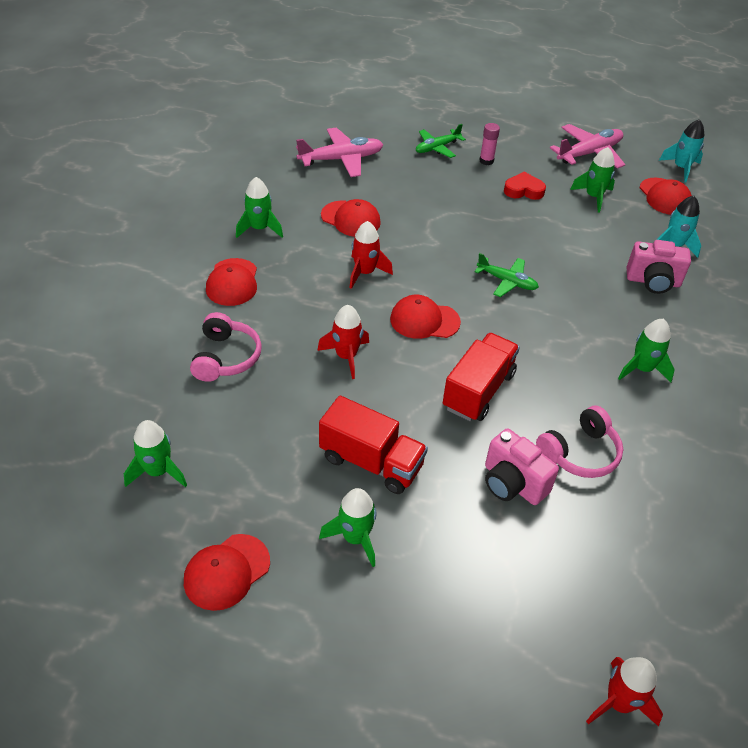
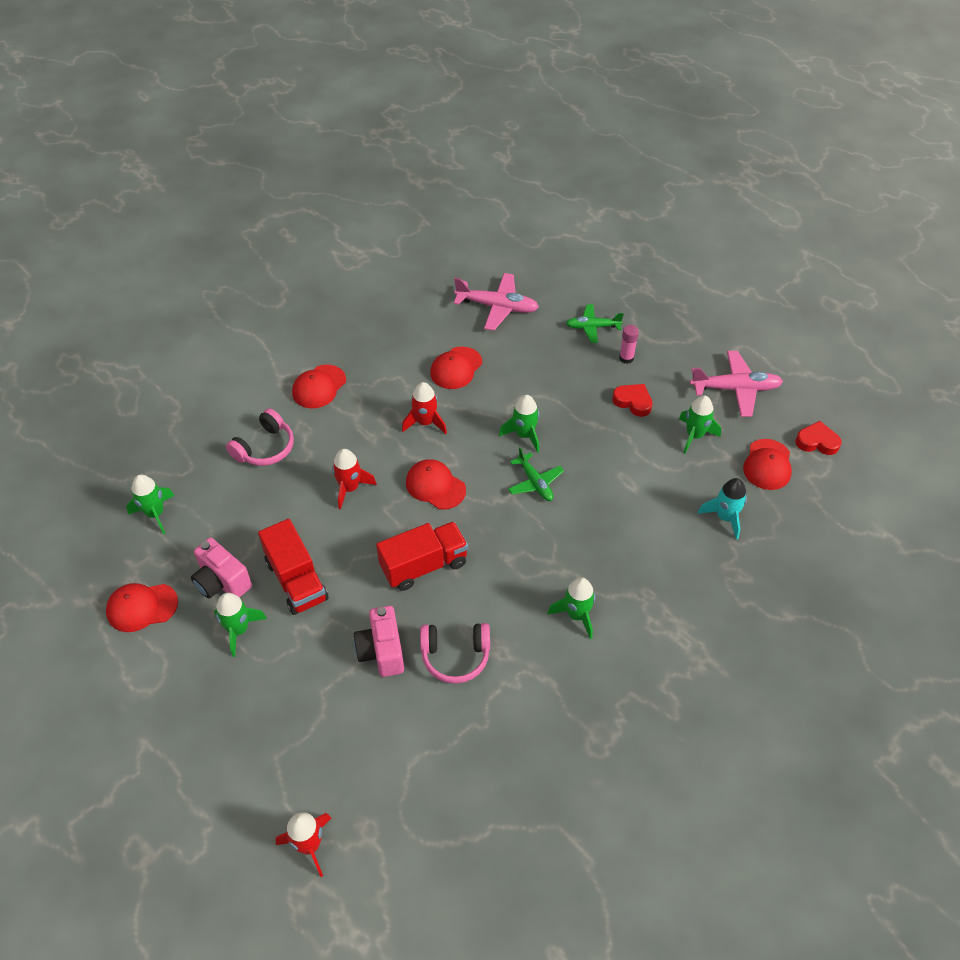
camera: 35 degrees right, 5 degrees up
green rocket [236,177,283,238] -> green rocket moved to [499,395,539,453]
red cap [321,199,381,237] -> red cap turned 60 degrees clockwise [430,347,482,389]
pink camera [627,240,691,294] -> pink camera moved to [191,538,252,598]
turquoise rocket [659,119,704,182] -> red heart [795,421,842,455]

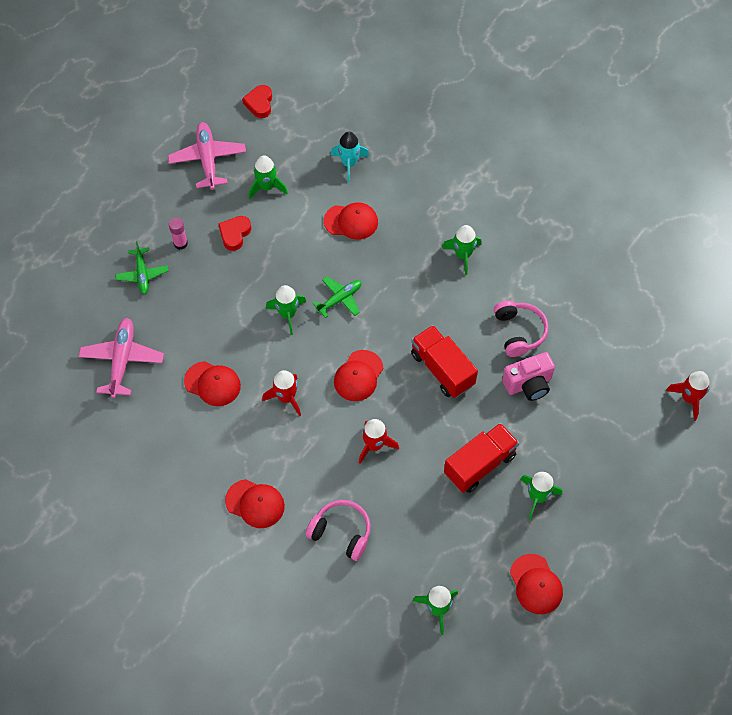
camera: 100 degrees left, 10 degrees up
pink camera [191,538,252,598] -> none
red cap [743,439,792,490] -> red cap moved to [324,202,378,240]

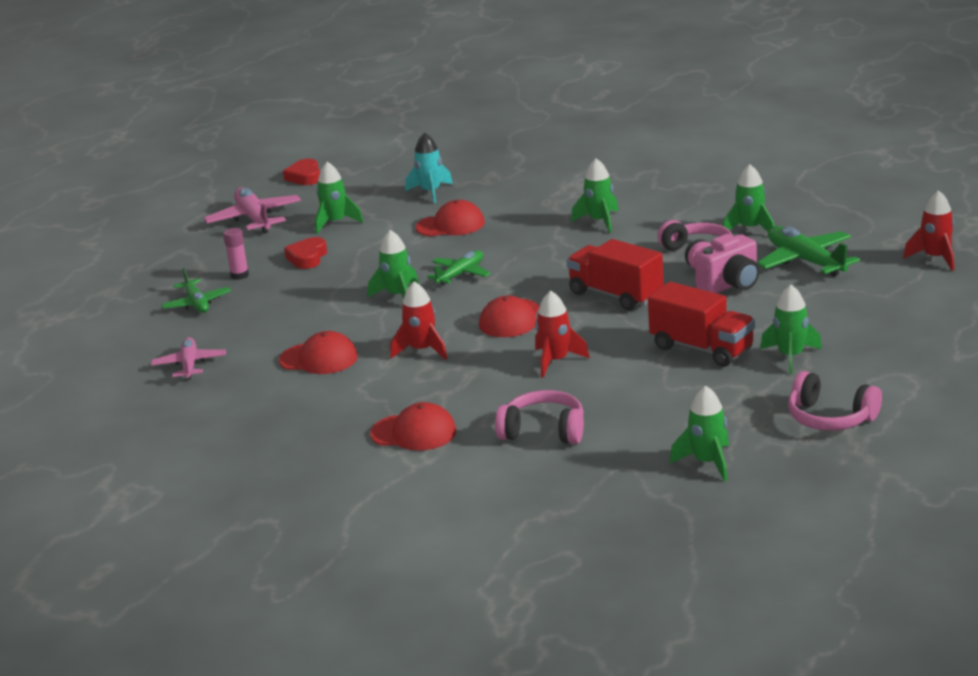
camera: 10 degrees left, 35 degrees down
pink plane [78,318,164,398] -> pink plane [151,337,226,380], size x0.65
red truck [444,423,519,493] -> red truck turned 90 degrees clockwise [648,282,755,367]
red cap [510,554,563,614] -> pink headphones [788,371,882,430]
none -> green rocket [723,164,774,231]
none -> green plane [757,226,860,277]

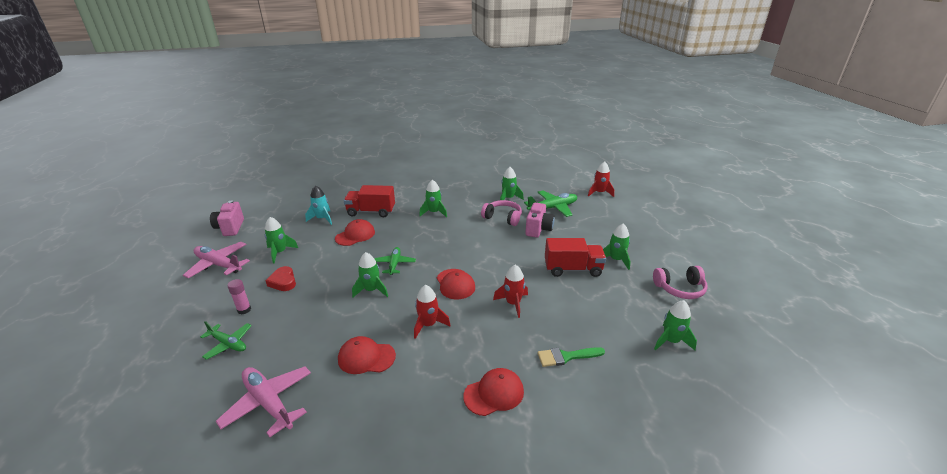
camera: 40 degrees left, 5 degrees up
pink plane [151,337,226,380] -> pink plane [216,366,311,437], size x1.55
red cap [279,331,358,374] -> red cap turned 150 degrees counterclockwise [338,336,396,374]
red heart [283,159,320,185] -> pink camera [210,201,244,236]
pink headphones [495,390,584,444] -> green brush [537,347,605,367]
red truck [566,239,664,311] -> red truck moved to [344,185,395,217]
green plane [757,226,860,277] -> green plane turned 135 degrees clockwise [524,190,577,217]

